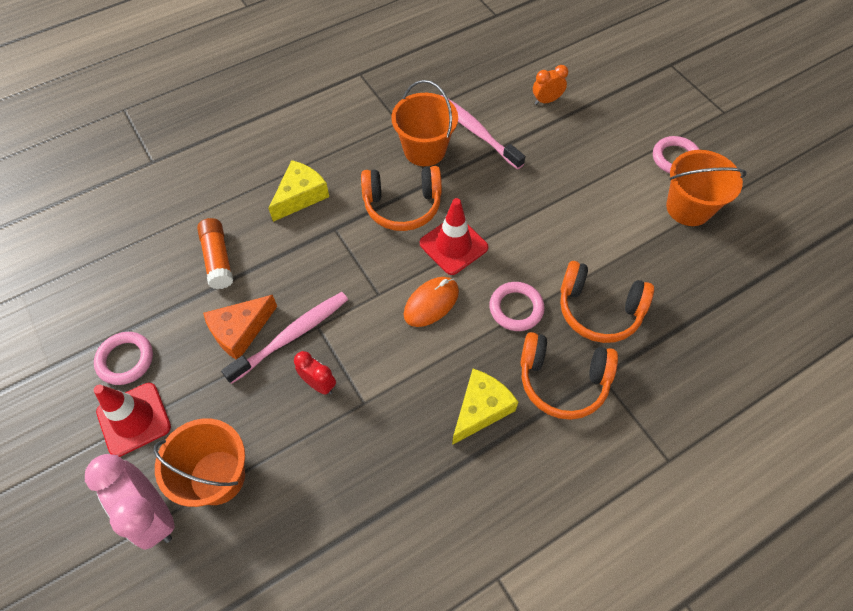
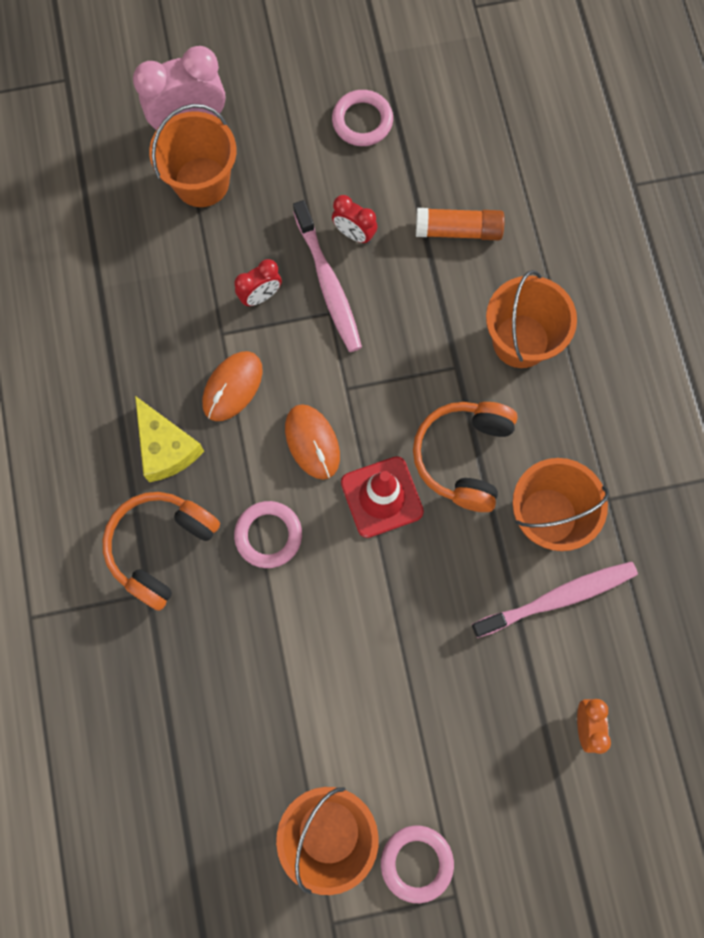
camera: 110 degrees right, 15 degrees up
red traffic cone [94,383,171,457] -> none
orange cheese [203,295,277,359] -> red clock [332,195,378,244]
yellow cheese [268,160,329,222] -> orange bucket [486,270,577,368]
orange headphones [560,261,654,343] -> none
none -> orange mouse [202,351,263,421]

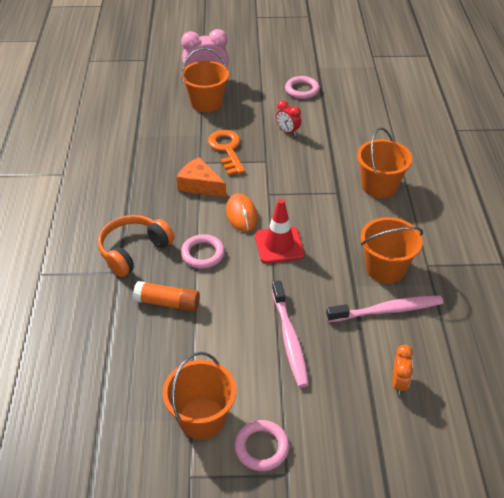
camera: 10 degrees right, 30 degrees down
yellow cheese [135,396,204,482] -> none
orange mouse [202,351,263,421] -> orange cheese [177,157,226,197]
red clock [234,259,282,306] -> orange key [208,130,245,176]
pink toothbrush [293,200,362,352] -> pink toothbrush moved to [272,280,309,388]
orange headphones [413,402,518,512] -> none
orange glue stick [416,208,505,240] -> orange glue stick moved to [133,281,200,312]

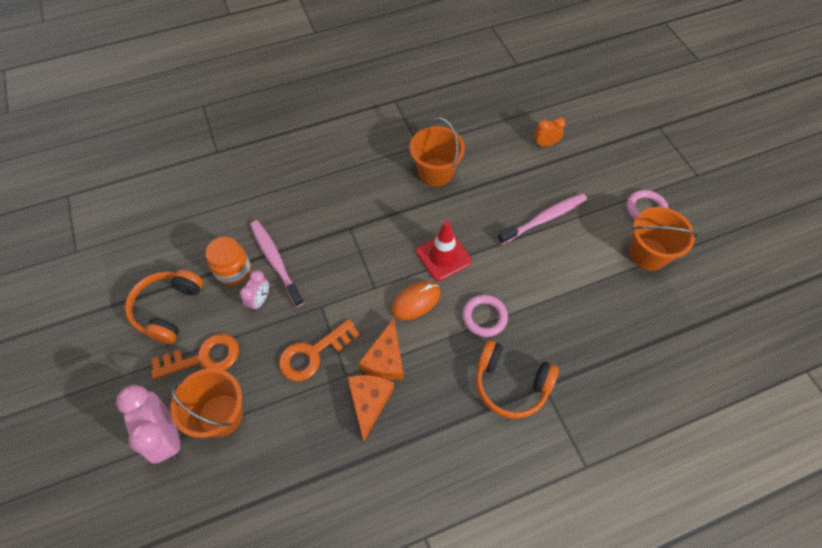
camera: 110 degrees left, 15 degrees up
orange glue stick [133,281,200,312] -> none
red clock [276,100,301,136] -> pink clock [240,271,269,311]
pink ring [285,76,320,99] -> orange headphones [125,270,203,344]
pink toothbrush [326,296,444,322] -> pink toothbrush moved to [250,220,305,307]
orange bucket [357,128,412,198] -> none
none -> orange key [151,334,239,379]
none -> orange jar [206,237,251,286]
none -> orange cheese [347,375,394,441]

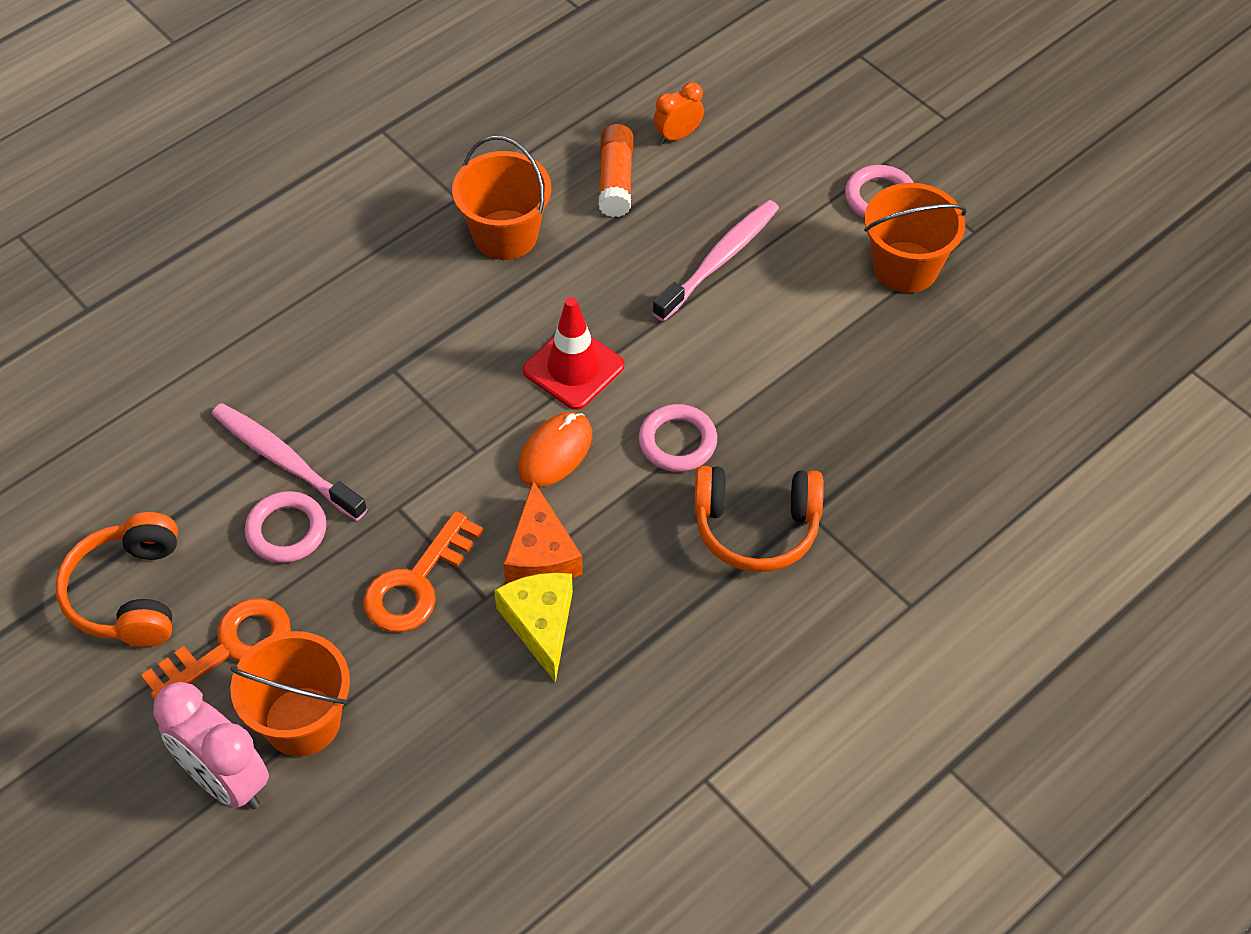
camera: 20 degrees left, 5 degrees down
orange jar [206,237,251,286] -> none
pink clock [240,271,269,311] -> pink ring [245,491,327,563]
orange cheese [347,375,394,441] -> yellow cheese [494,573,573,683]
none -> orange glue stick [599,124,633,217]

